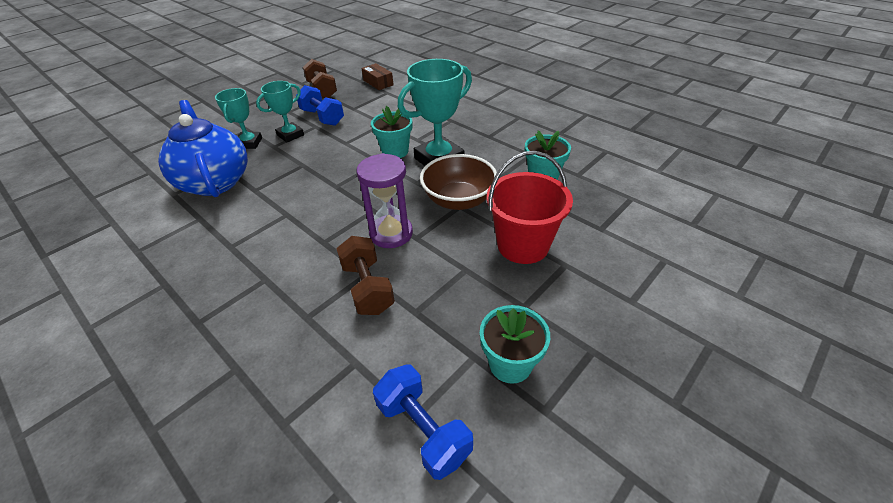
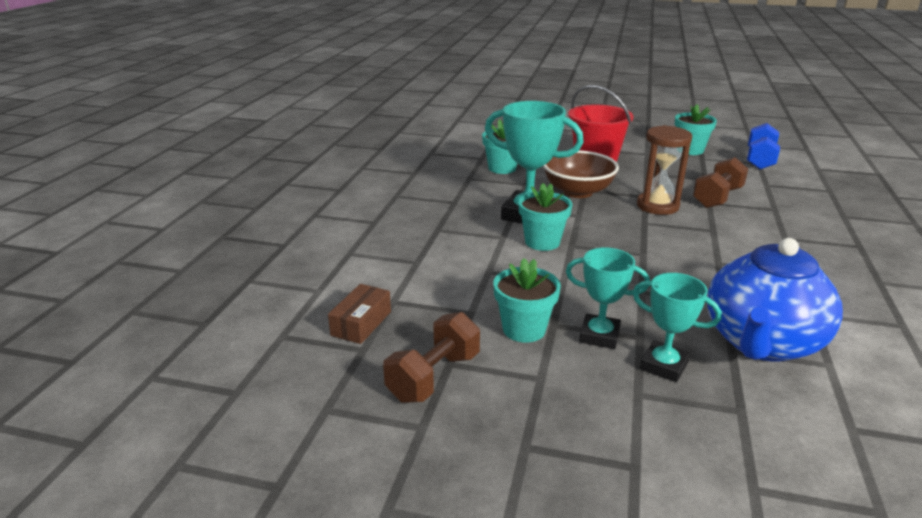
camera: 120 degrees left, 15 degrees down
turquoise trophy [215,88,262,149] -> turquoise trophy turned 60 degrees clockwise [633,273,722,382]
blue dumbbell [296,85,344,126] -> turquoise flower pot [493,258,561,343]
purple hourglass [357,153,413,248] -> brown hourglass [637,125,692,215]

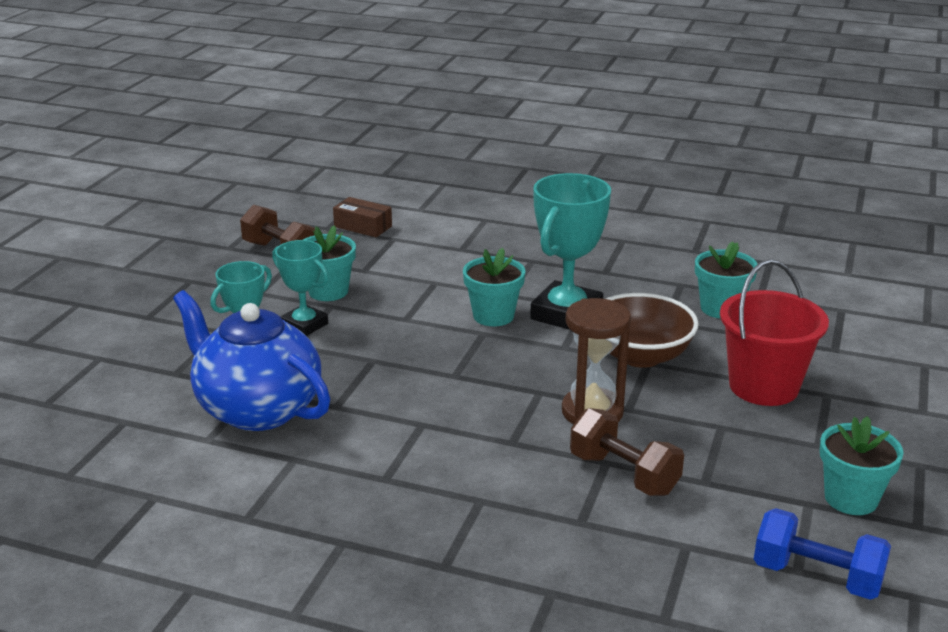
camera: 95 degrees right, 0 degrees up
turquoise trophy [566,247,650,349] -> turquoise trophy turned 75 degrees counterclockwise [272,240,329,336]

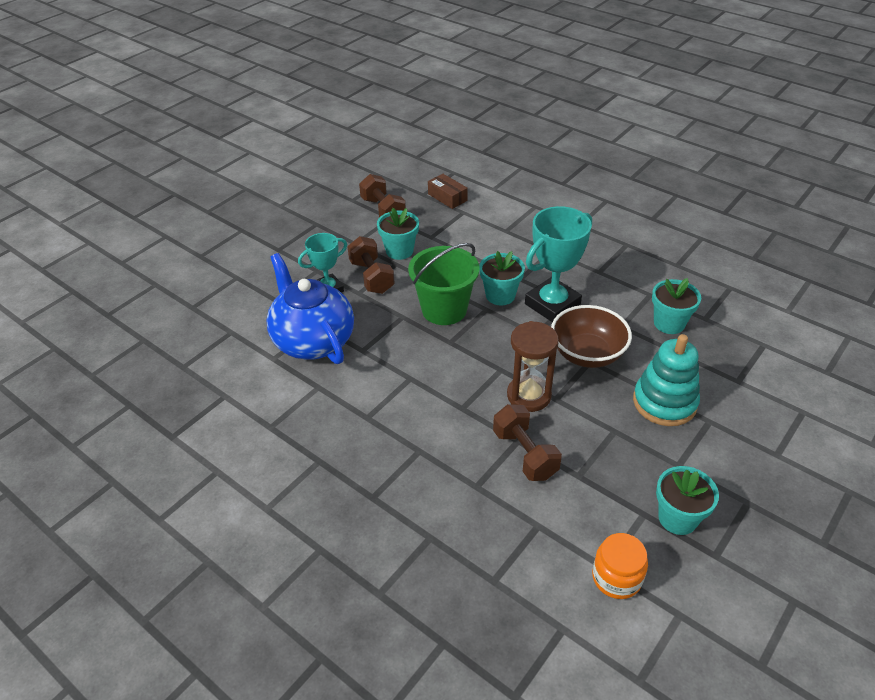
camera: 20 degrees right, 15 degrees up
turquoise trophy [272,240,329,336] -> brown dumbbell [347,236,395,294]
red bucket [720,260,829,406] -> turquoise stacking toy [633,334,700,426]
blue dumbbell [754,508,891,600] -> orange jar [592,533,648,599]
none -> green bucket [408,243,480,325]

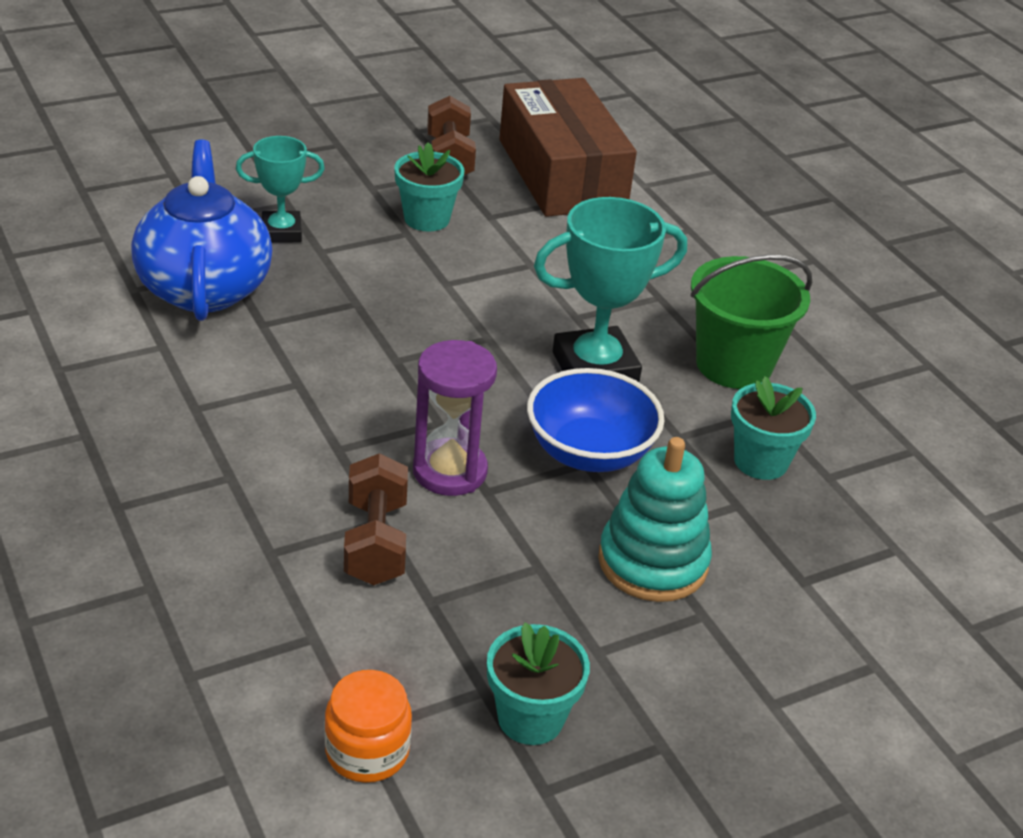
camera: 20 degrees right, 5 degrees down
brown dumbbell [347,236,395,294] -> none
green bucket [408,243,480,325] -> green bucket moved to [690,255,812,389]
brown box [428,174,468,209] -> brown box [499,78,637,217], size x2.44
turquoise flower pot [479,251,525,305] -> none
brown hourglass [507,321,559,412] -> purple hourglass [413,340,497,496]
brown bowl [551,305,632,368] -> blue bowl [527,368,664,472]

